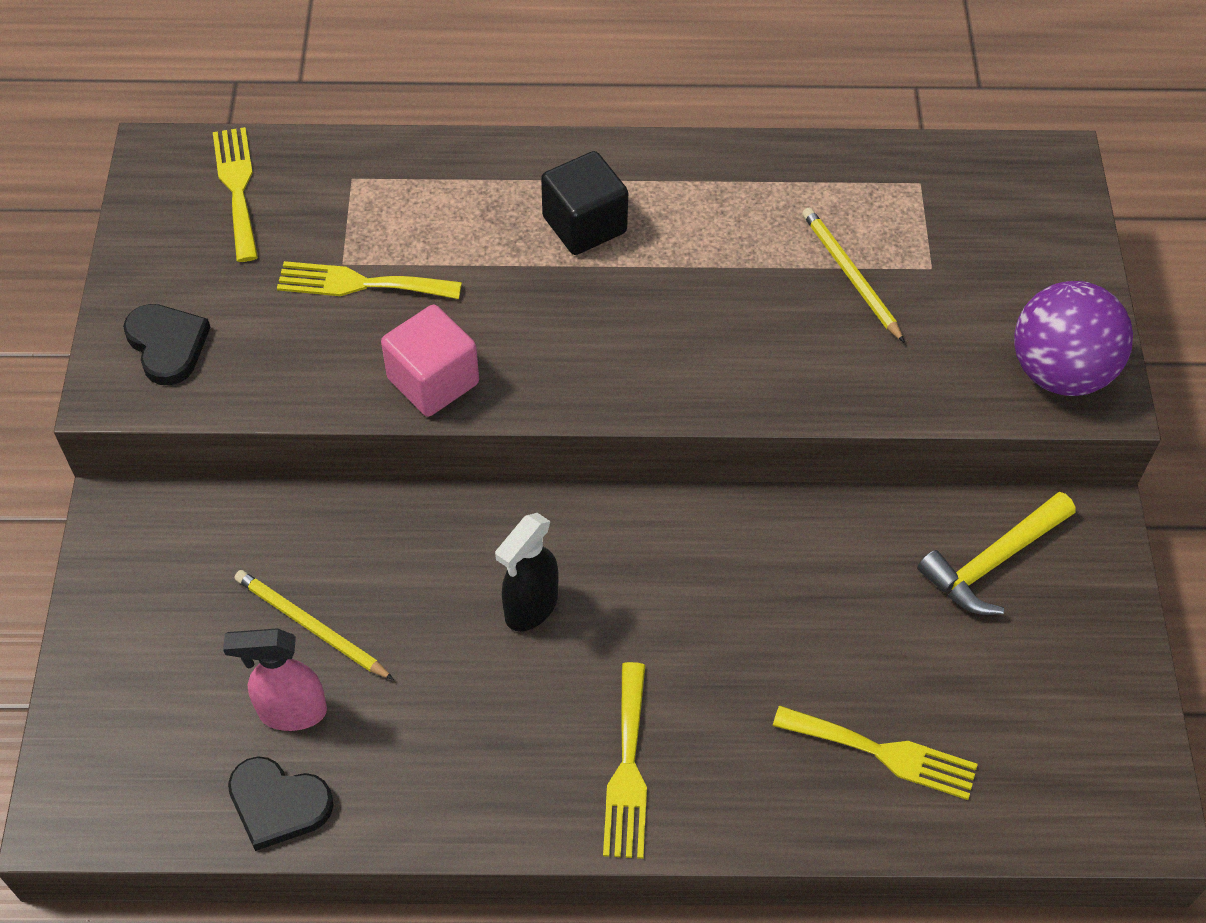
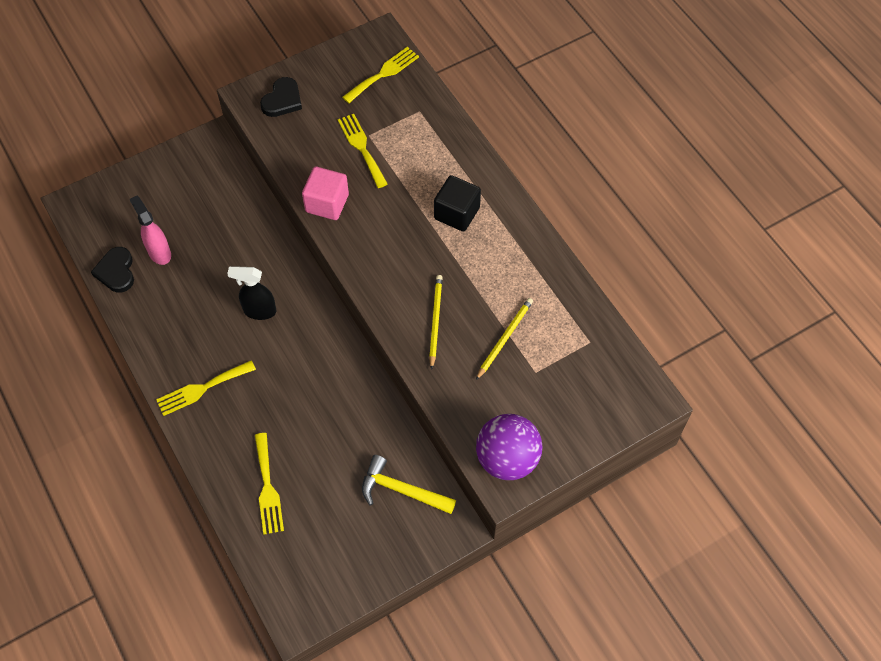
camera: 60 degrees right, 5 degrees up
yellow pencil [235,570,394,680] -> yellow pencil moved to [429,275,443,370]

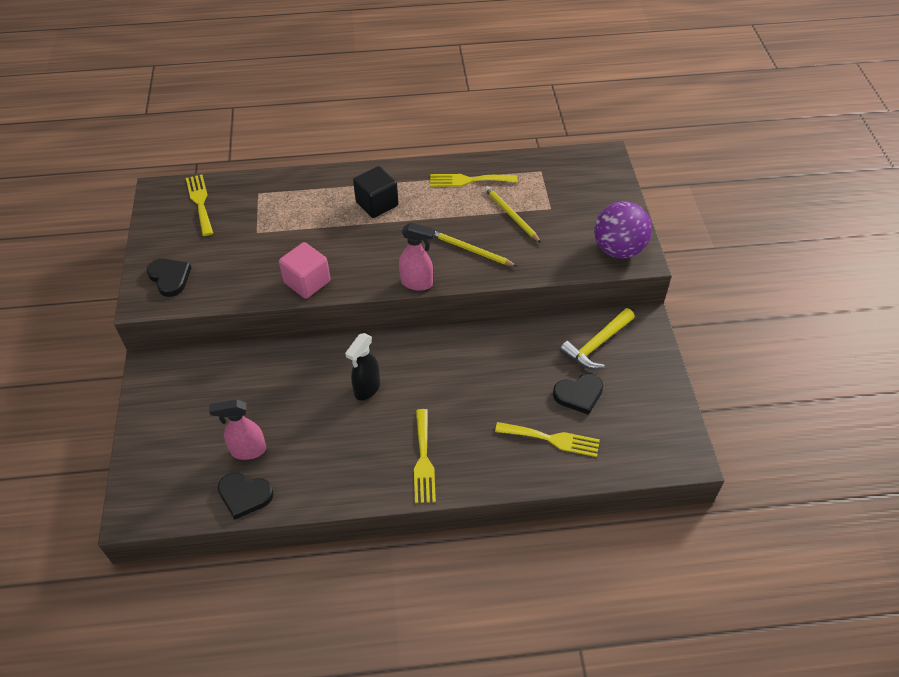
camera: 65 degrees left, 10 degrees down
yellow fork [337,114,388,188] -> yellow fork moved to [430,174,518,187]
none -> pink spray bottle [399,222,435,291]
none -> black heart [553,374,604,415]

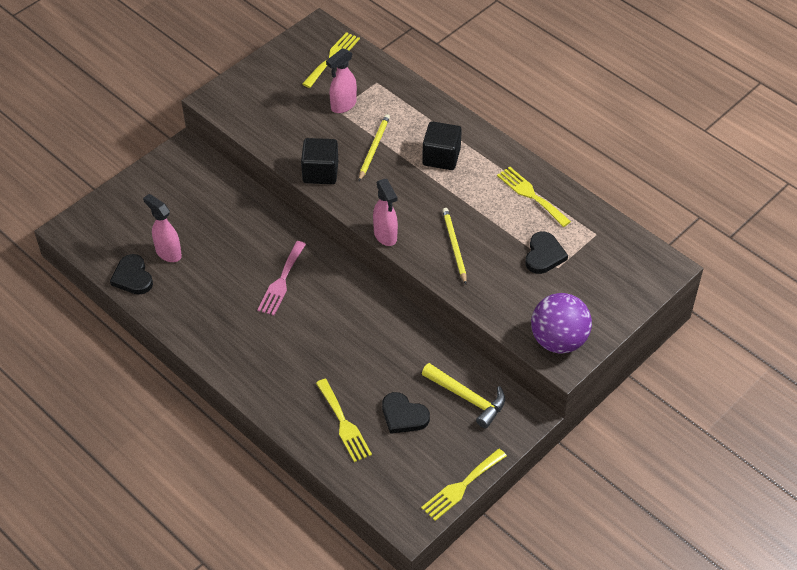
camera: 50 degrees right, 0 degrees up
black heart [147,259,191,297] -> black heart moved to [525,231,568,274]
pink cube [279,242,330,299] -> black cube [301,138,338,184]
black spray bottle [345,333,380,400] -> pink fork [257,241,306,316]
yellow fork [414,409,436,503] -> yellow fork moved to [421,448,507,521]
yellow pencil [485,186,541,243] -> yellow pencil moved to [359,114,390,181]
yellow hammer [559,308,635,369] -> yellow hammer turned 150 degrees counterclockwise [422,363,505,429]
none -> pink spray bottle [326,48,357,113]

